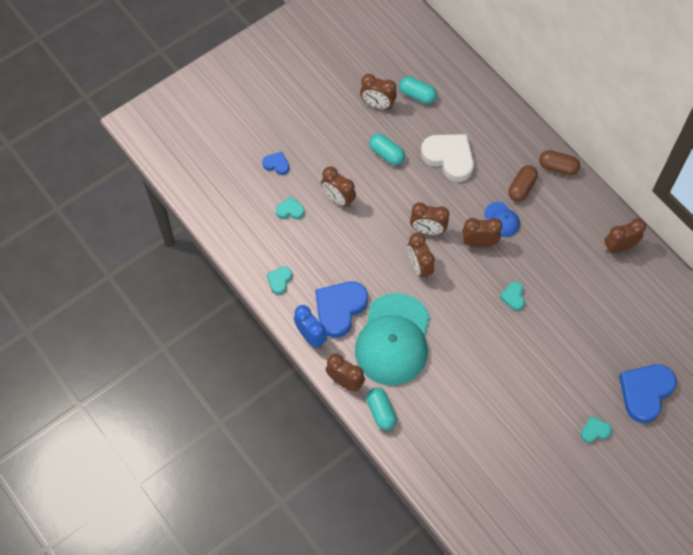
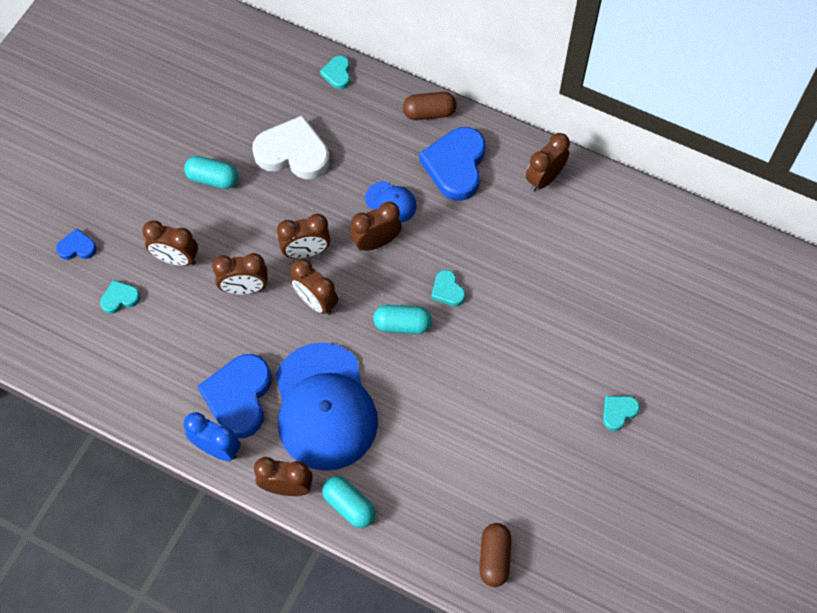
camera: 25 degrees left, 0 degrees up
turquoise heart [267,266,292,294] -> turquoise heart moved to [320,56,350,89]
turquoise cap [355,293,430,386] -> blue cap [276,343,378,471]
brown clock [360,74,397,109] -> brown clock moved to [212,253,268,295]
turquoise capsule [399,76,437,104] -> turquoise capsule moved to [373,305,432,334]
brown capsule [508,165,538,202] -> brown capsule moved to [479,523,511,587]
blue heart [619,364,677,423] -> blue heart moved to [419,127,486,201]

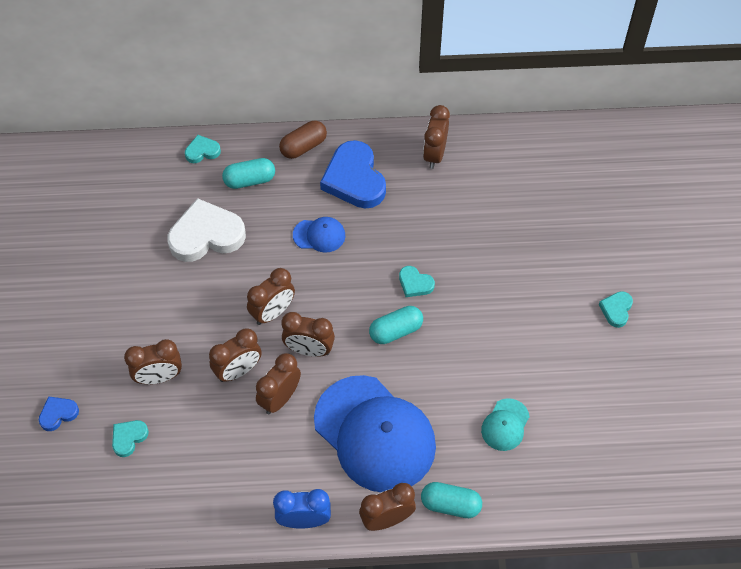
camera: 30 degrees left, 5 degrees down
turquoise capsule [184,156,238,189] -> turquoise capsule moved to [222,158,275,189]
blue heart [197,354,272,438] -> none
turquoise heart [320,56,350,89] -> turquoise heart turned 105 degrees clockwise [185,135,221,163]
brown clock [350,202,402,251] -> brown clock moved to [256,353,301,414]
brown capsule [479,523,511,587] -> none
none -> turquoise cap [481,398,530,451]

